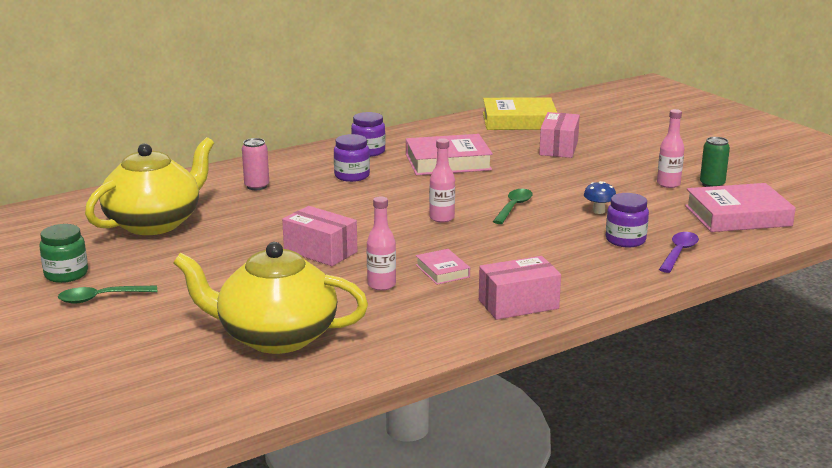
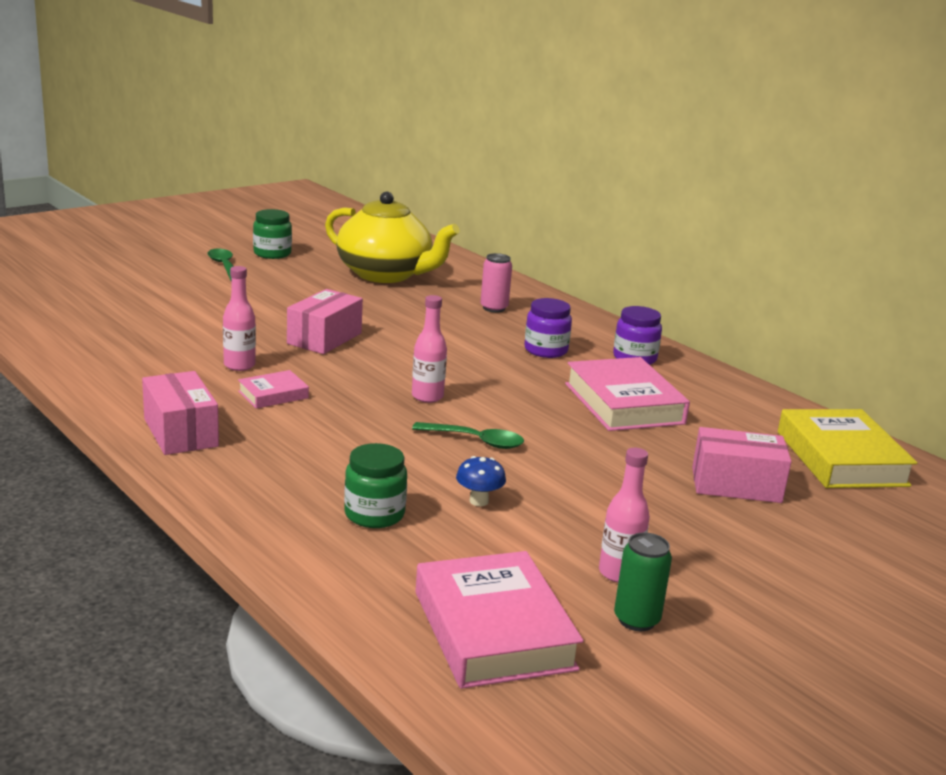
camera: 80 degrees right, 0 degrees up
yellow teapot [173,242,368,354] -> none
purple jar [606,193,649,247] -> green jar [344,443,407,528]
purple spoon [659,232,699,273] -> none

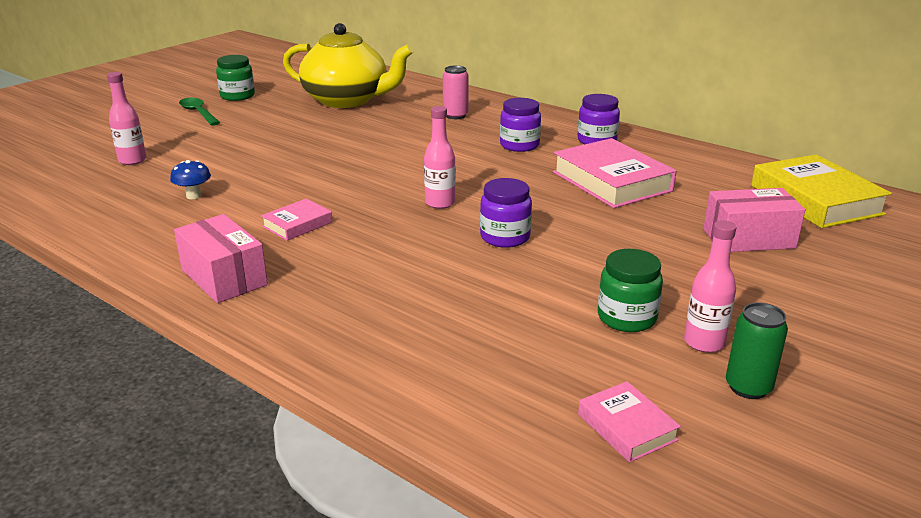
camera: 10 degrees left, 5 degrees up
pink bottle [223,266,256,371] -> pink bottle moved to [107,72,146,165]
pink box [287,289,363,354] -> none
green jar [344,443,407,528] -> green jar moved to [598,249,663,332]
green spoon [412,422,524,449] -> purple jar [480,178,532,248]
pink book [416,551,583,689] -> pink book [578,381,681,463], size x0.51
blue mushroom [456,456,506,506] -> blue mushroom moved to [170,160,211,199]

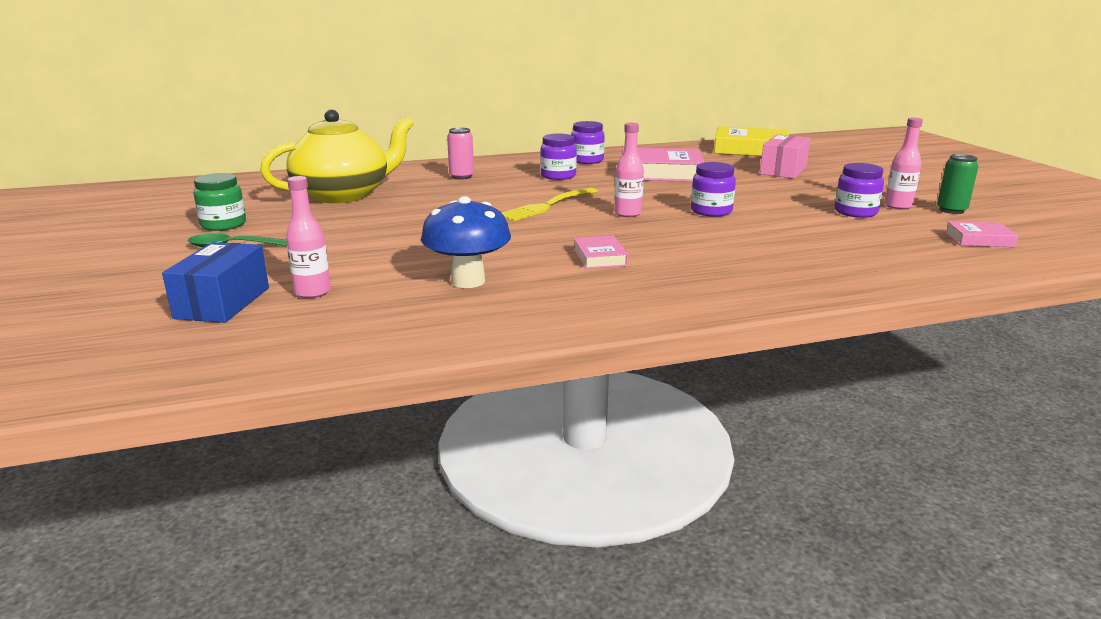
camera: 55 degrees left, 5 degrees down
blue mushroom [170,160,211,199] -> blue mushroom [421,196,511,288], size x1.95
pink box [174,214,268,303] -> none
green jar [598,249,663,332] -> purple jar [835,163,884,218]
none -> blue box [162,242,269,323]
none -> yellow fork [502,188,598,221]

